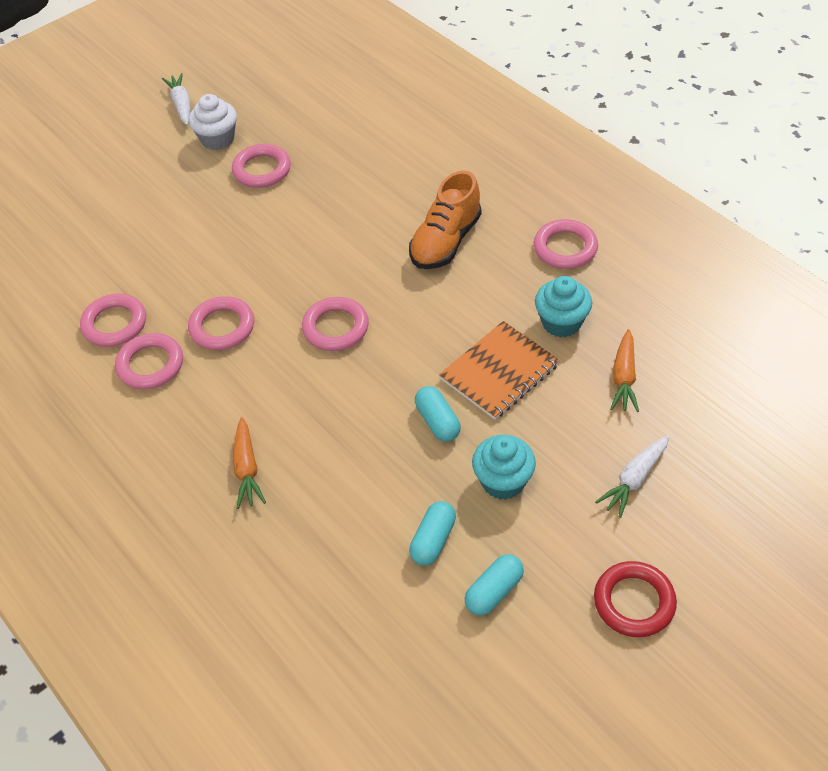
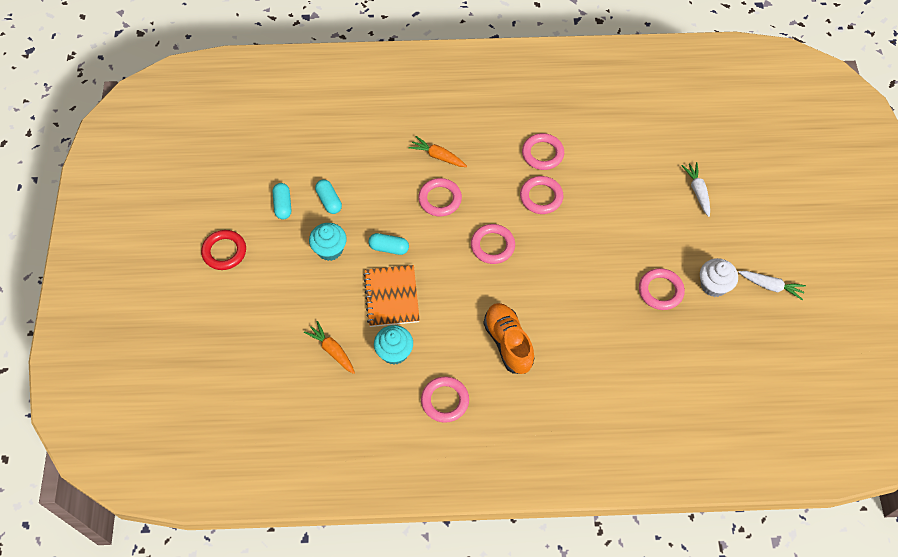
camera: 125 degrees right, 10 degrees up
pink ring [80,294,146,347] -> pink ring moved to [418,178,462,216]
white carrot [595,435,669,518] -> white carrot moved to [681,162,710,217]

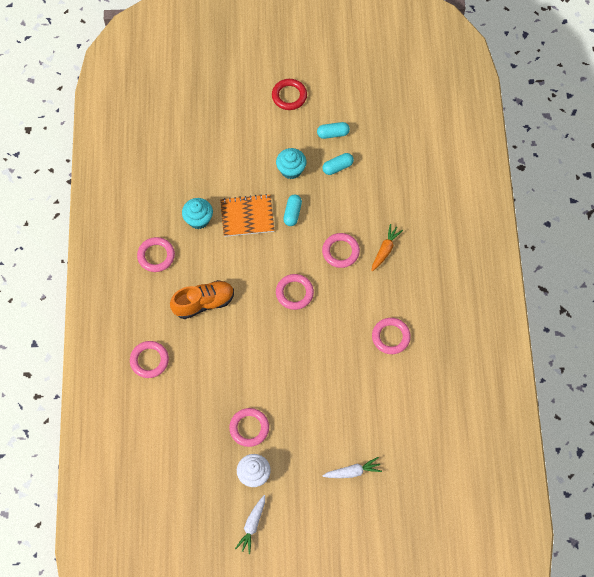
camera: 90 degrees right, 5 degrees up
orange carrot [304,321,355,374] -> none
pink ring [520,176,563,214] -> pink ring moved to [130,341,169,378]

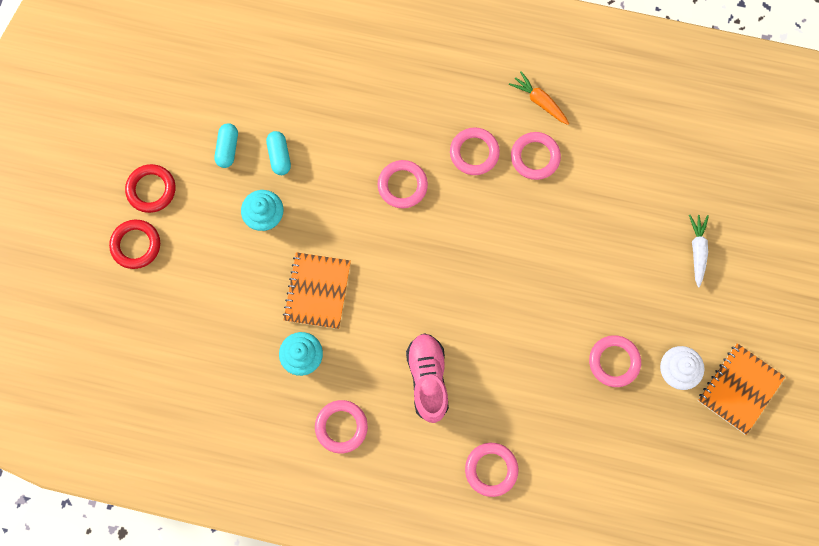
camera: 75 degrees left, 10 degrees up
orange shoe [170,280,234,319] -> pink shoe [406,333,449,423]
white carrot [235,495,265,554] -> orange notebook [698,343,785,435]
pink ring [276,274,314,310] -> pink ring moved to [450,128,500,175]
turquoise capsule [283,195,302,226] -> none
orange carrot [372,224,403,271] -> orange carrot moved to [509,71,569,125]
none -> red ring [109,220,160,269]

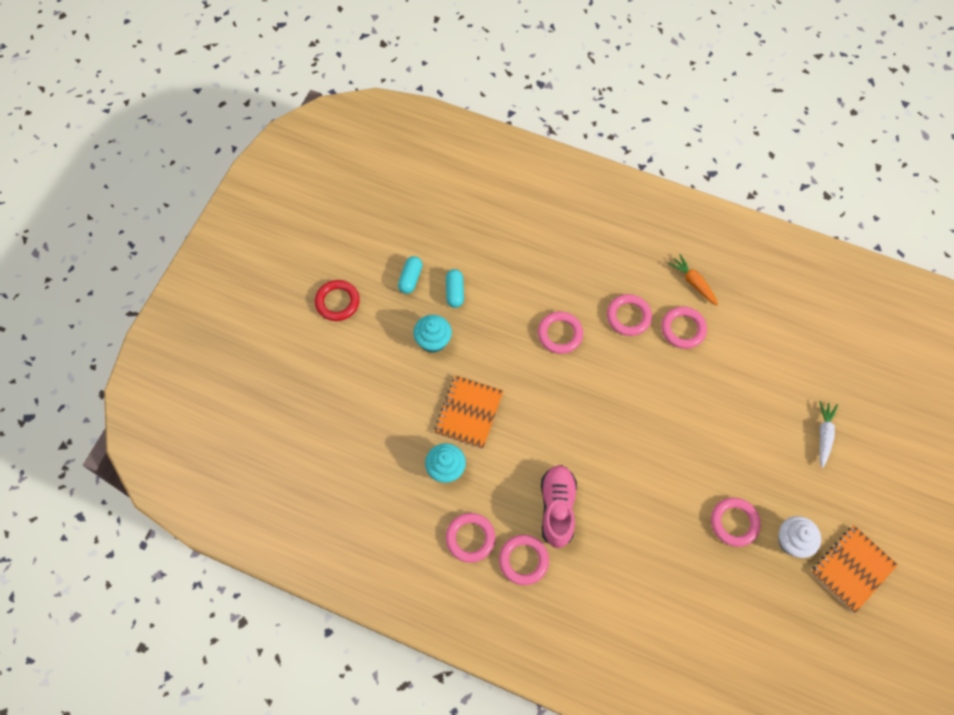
camera: 10 degrees right, 10 degrees down
red ring [109,220,160,269] -> none
pink ring [465,443,518,497] -> pink ring moved to [499,535,549,585]

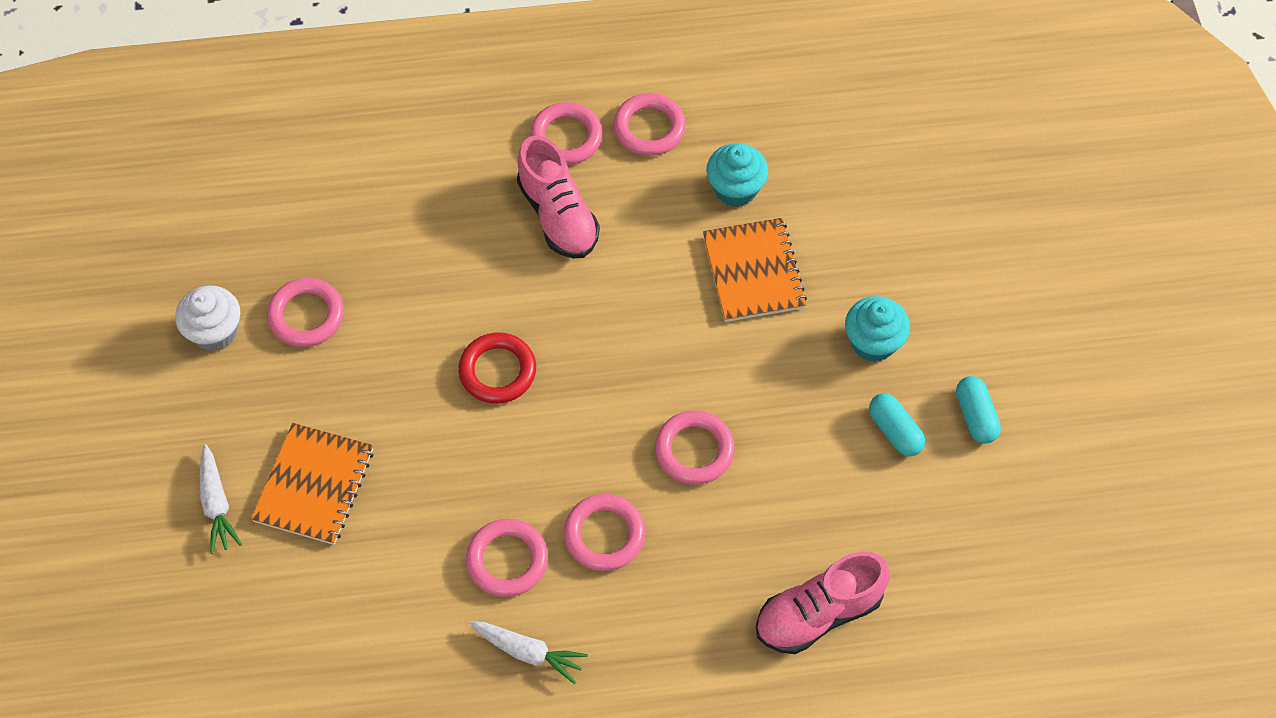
camera: 150 degrees right, 5 degrees down
red ring [315,280,360,321] -> red ring moved to [458,333,536,404]
orange carrot [668,254,718,305] -> white carrot [469,621,588,684]
orange notebook [811,525,898,613] -> orange notebook moved to [251,423,374,545]
none -> pink shoe [756,551,890,654]

